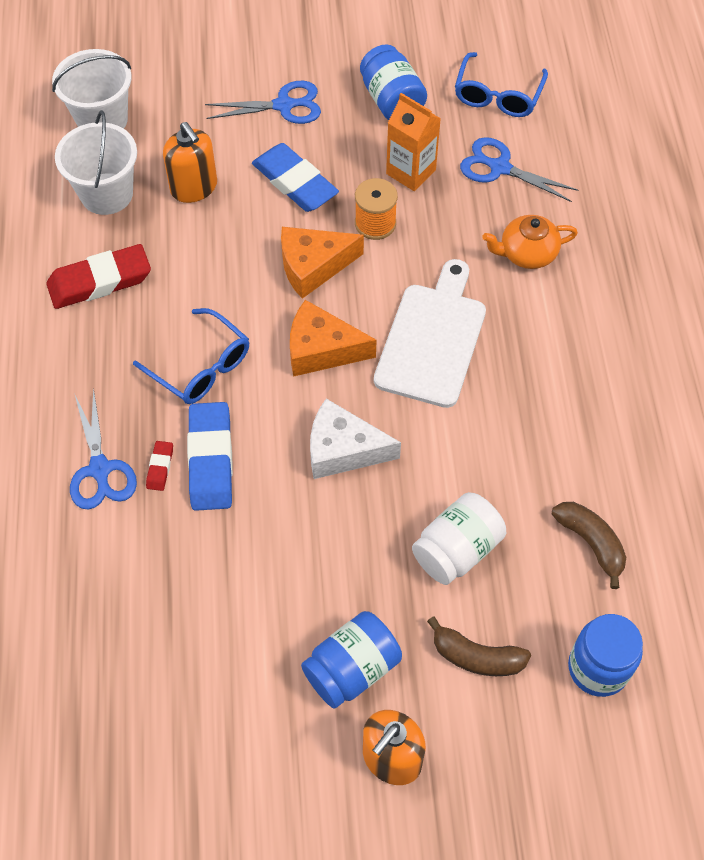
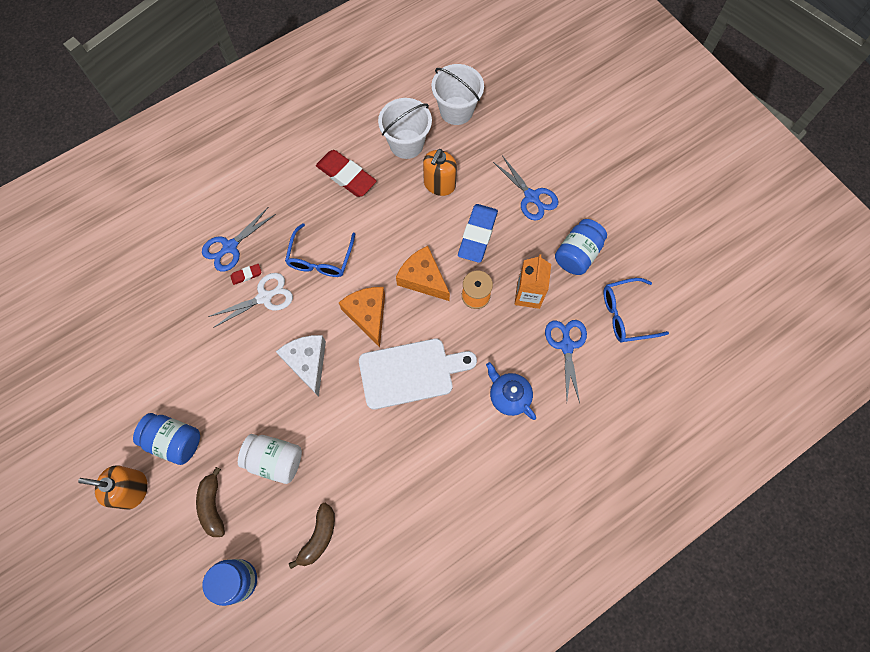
camera: 60 degrees right, 10 degrees up
blue eraser [187,402,233,511] -> white scissors [208,273,293,328]
orange teapot [482,215,578,269] -> blue teapot [486,362,536,420]

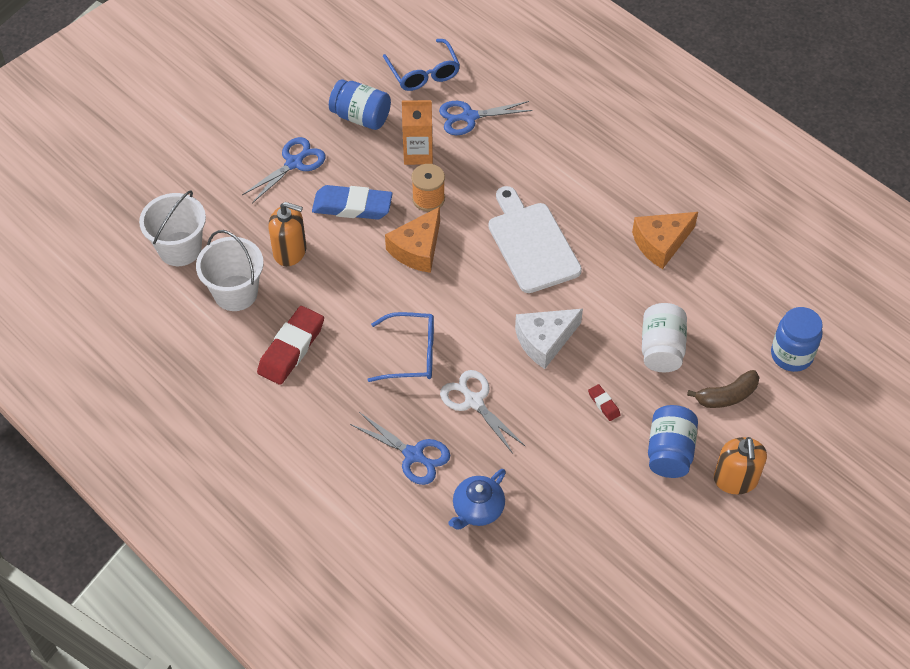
camera: 100 degrees left, 15 degrees down
red eraser [230,264,262,285] -> red eraser moved to [588,384,621,421]
brown banana [289,503,335,569] -> none
orange cheese [339,287,385,347] -> orange cheese moved to [632,212,698,269]
blue teapot [486,362,536,420] -> blue teapot moved to [448,469,506,530]

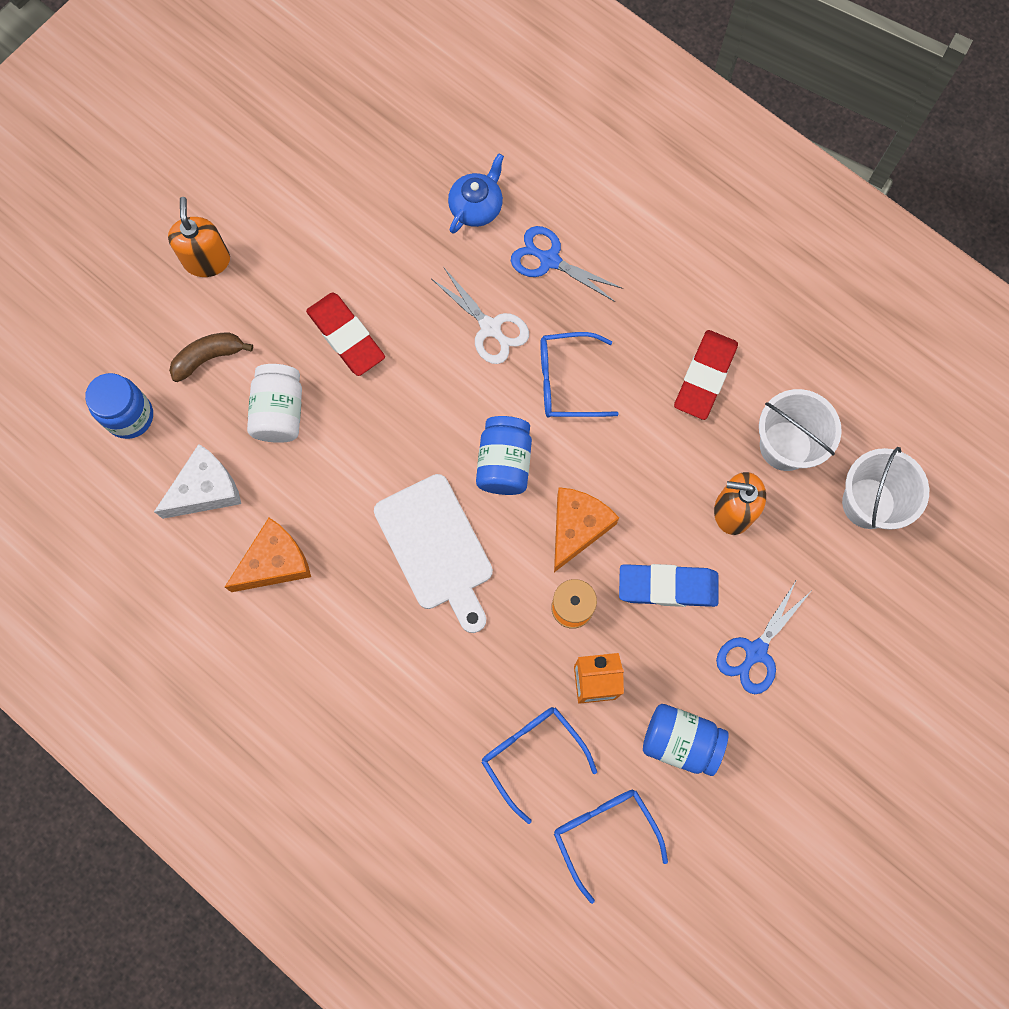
camera: 175 degrees right, 20 degrees up
blue scissors [439,101,532,135] -> blue glasses [481,707,597,824]
white cheese [515,309,583,369] -> white cheese moved to [154,444,241,519]
red eraser [588,384,621,421] -> red eraser [306,292,385,376], size x2.20
blue jar [648,405,698,478] -> blue jar moved to [476,416,532,495]

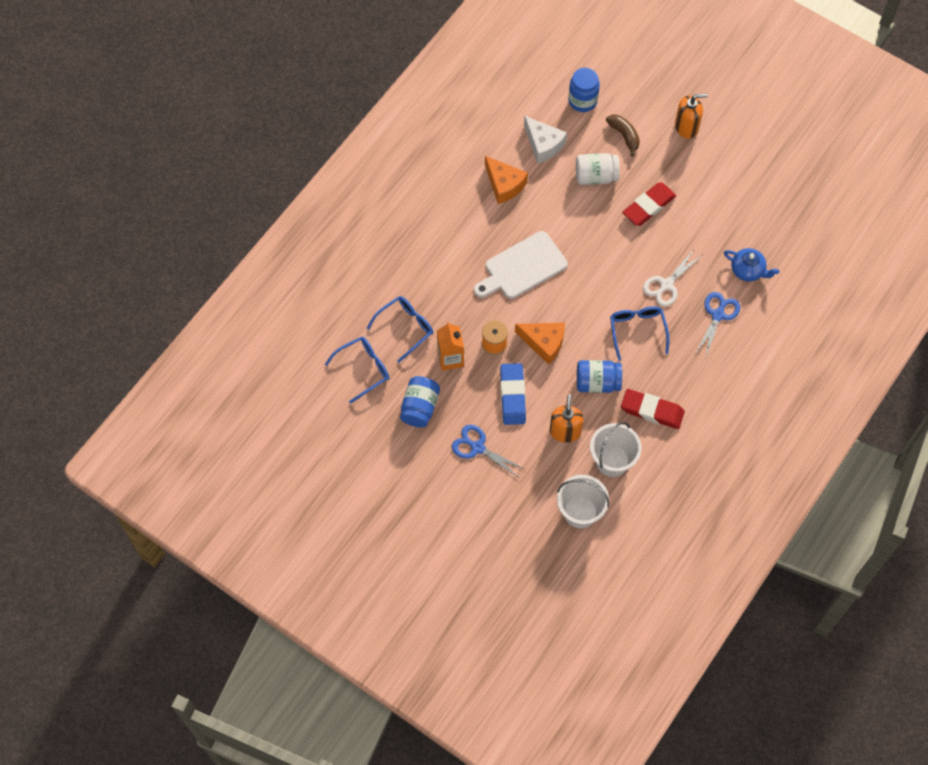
camera: 85 degrees right, 10 degrees down
blue jar [476,416,532,495] -> blue jar moved to [577,360,622,393]

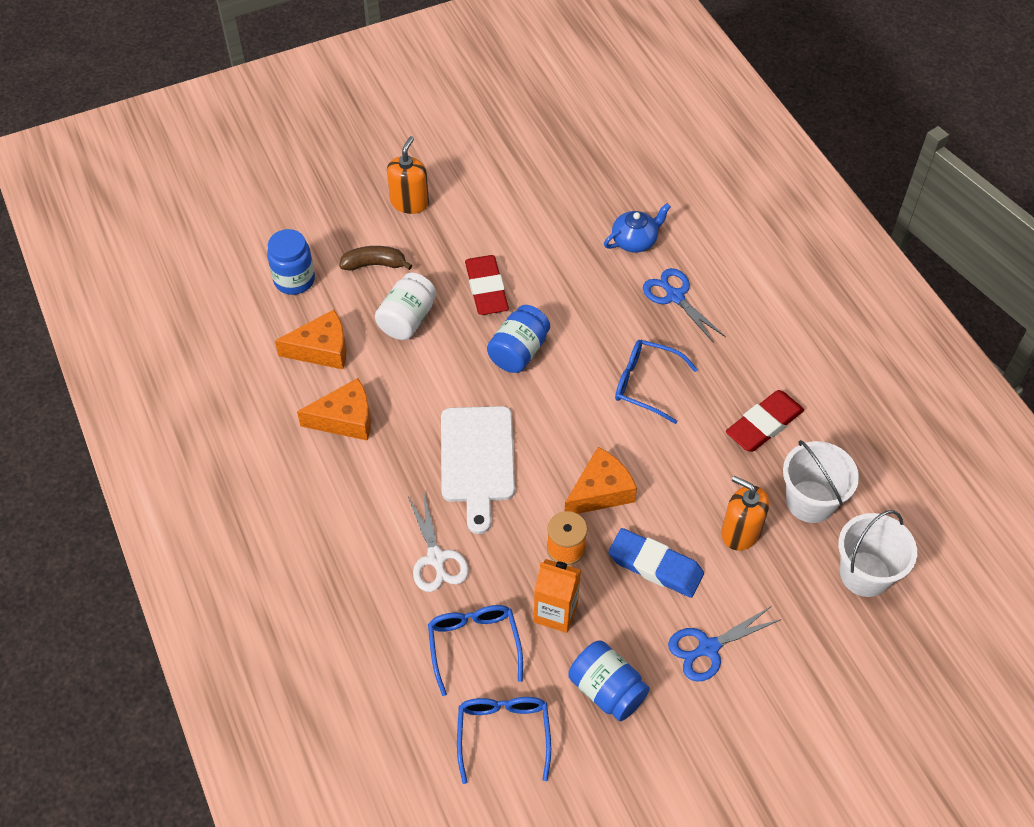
camera: 60 degrees left, 10 degrees down
white cheese [524,116,567,164] -> orange cheese [275,310,346,369]
blue jar [577,360,622,393] -> blue jar moved to [487,305,550,373]
white scissors [643,249,702,307] -> white scissors moved to [408,494,469,592]

